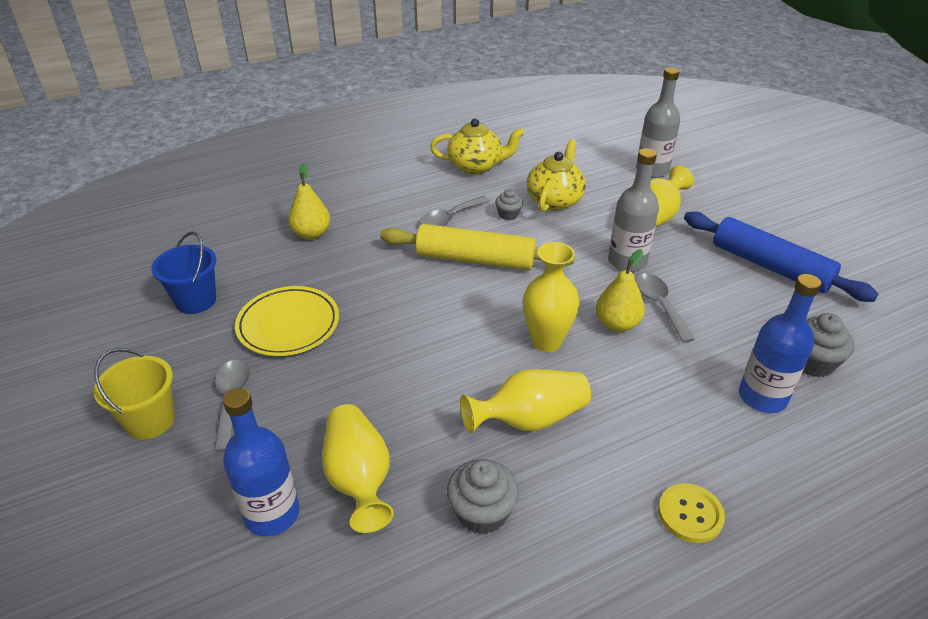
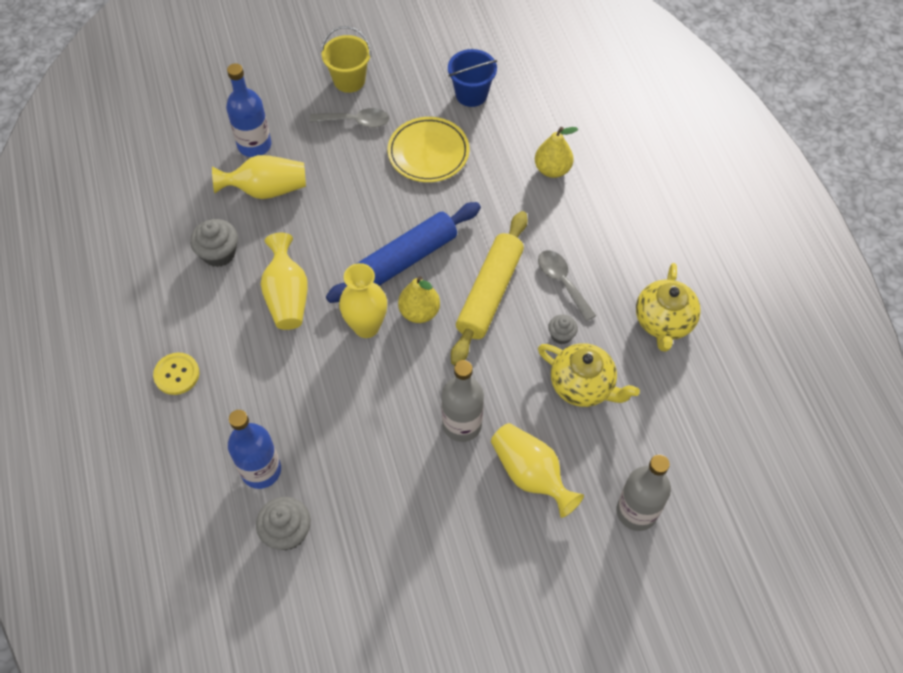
camera: 100 degrees right, 20 degrees up
yellow pear [596,249,645,332] -> yellow pear moved to [398,276,440,323]
grey spoon [635,273,695,343] -> none
blue rolling pin [684,211,879,302] -> blue rolling pin moved to [326,202,481,303]

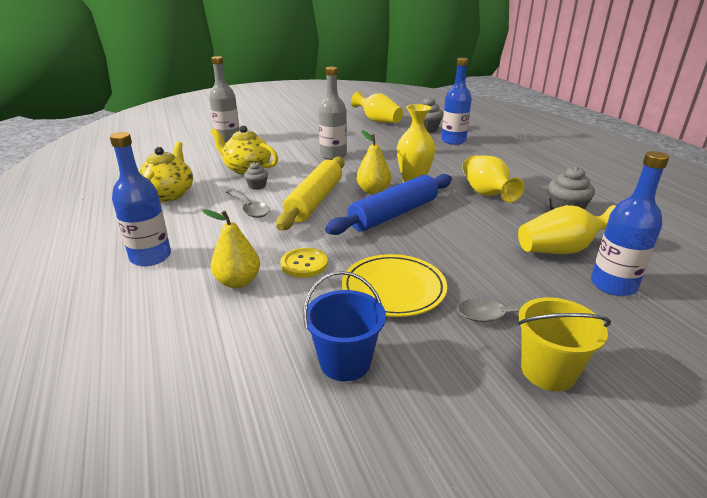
camera: 175 degrees right, 30 degrees down
yellow button [153,352,199,395] -> yellow button moved to [280,248,328,278]
yellow vase [491,423,584,518] -> yellow vase moved to [351,91,403,123]
none -> blue bottle [110,132,171,266]

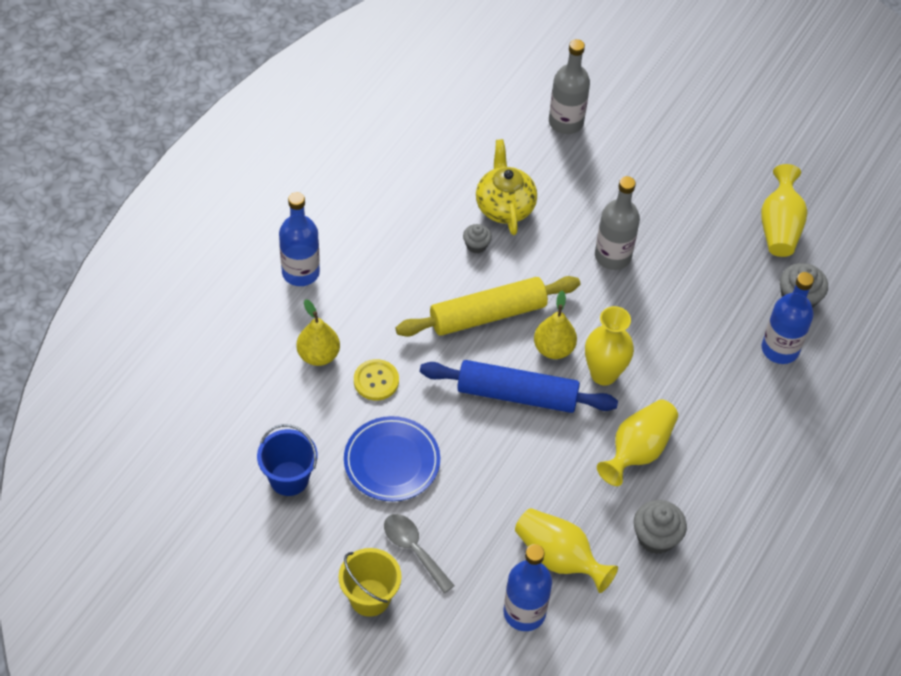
camera: 50 degrees right, 25 degrees up
yellow teapot [138,142,193,202] -> none
grey spoon [226,189,270,218] -> none
yellow plate [342,254,447,317] -> blue plate [344,416,440,501]

